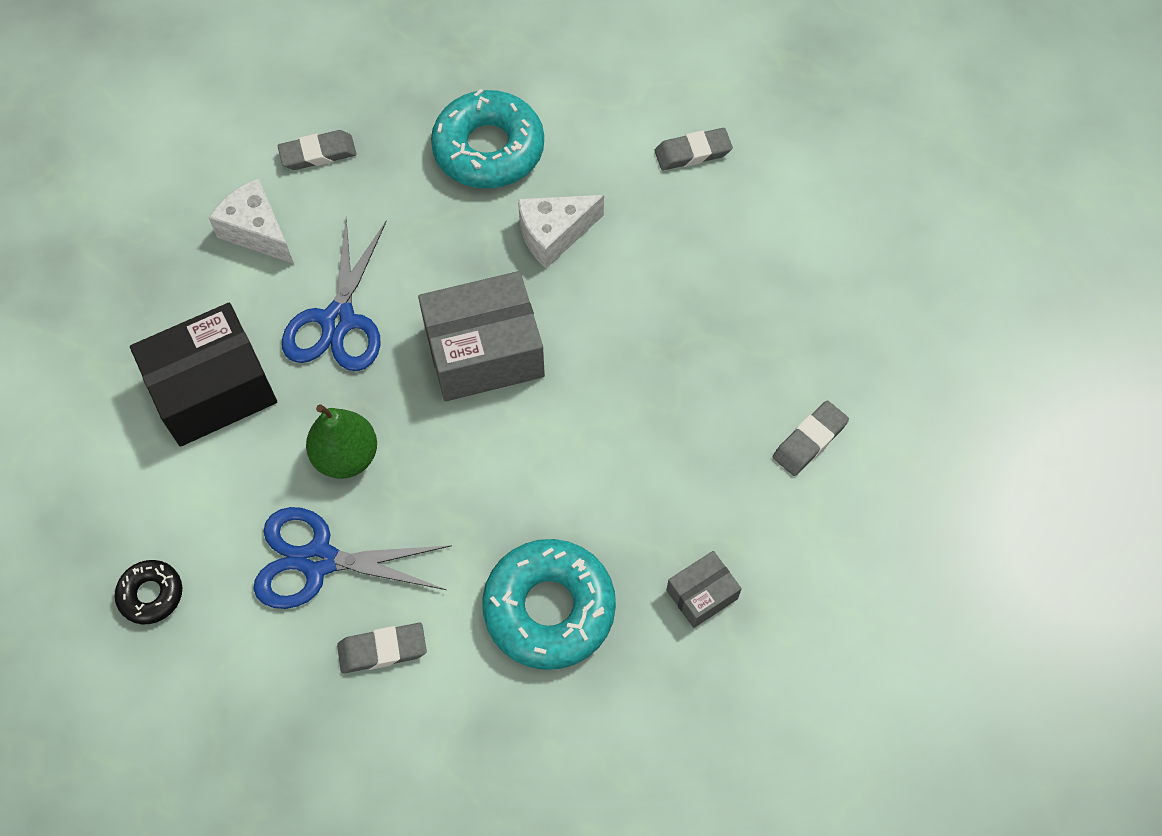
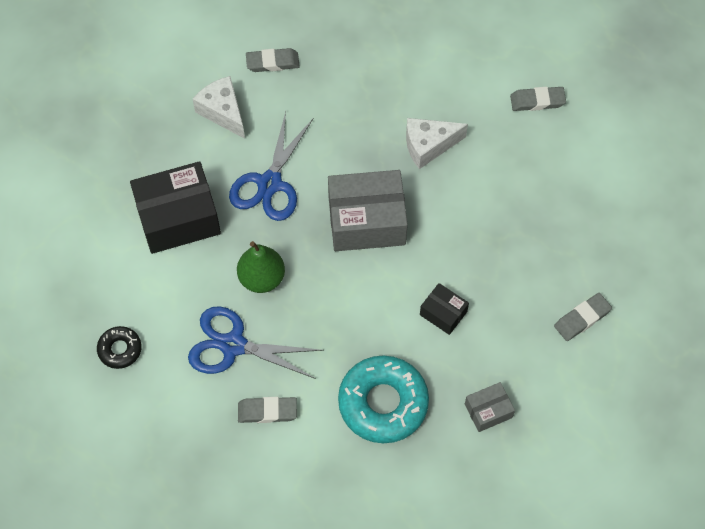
camera: 10 degrees right, 0 degrees up
turquoise donut [431,89,544,189] -> none
none -> black box [420,283,469,335]

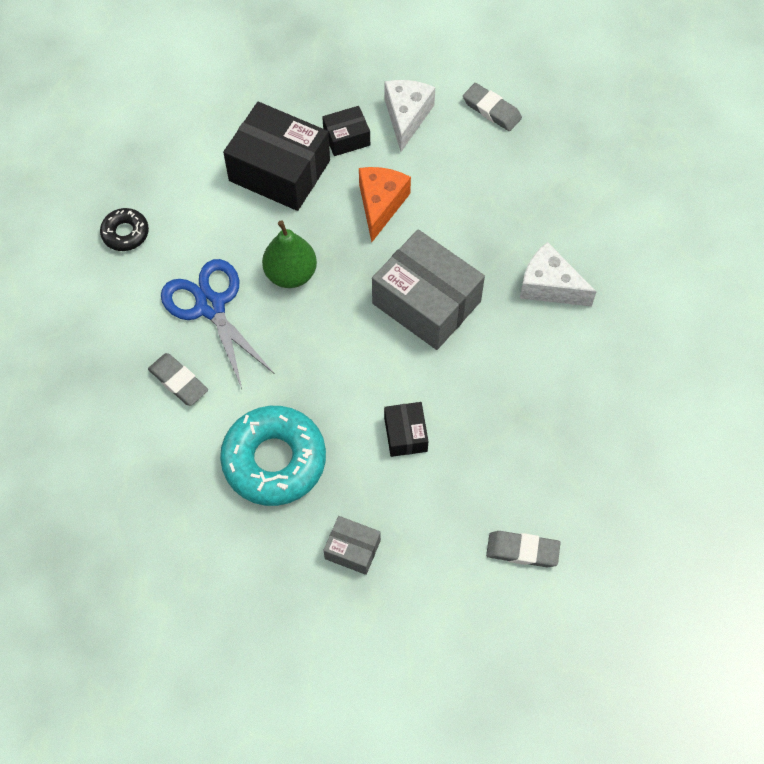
camera: 45 degrees right, 0 degrees up
blue scissors [229,112,313,221] -> orange cheese [359,167,411,242]
grey eraser [510,87,566,111] -> none
none -> black box [322,106,370,156]

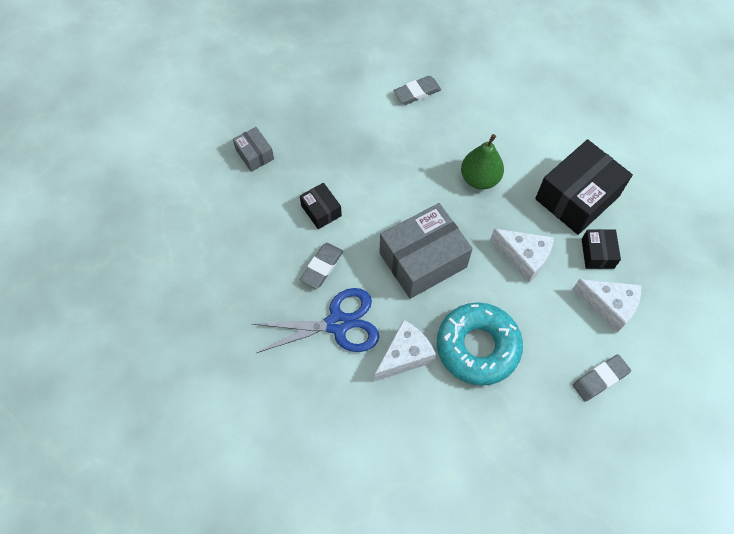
camera: 110 degrees right, 0 degrees up
black donut [100,208,149,251] -> none
blue scissors [161,259,275,389] -> blue scissors moved to [252,288,379,353]
turquoise donut [220,406,326,506] -> turquoise donut moved to [437,302,523,386]
grey box [323,516,381,575] -> grey box turned 75 degrees counterclockwise [233,127,274,172]
orange cheese [359,167,411,242] -> white cheese [490,229,554,283]
black box [384,402,429,457] -> black box turned 45 degrees clockwise [300,183,342,229]
grey eraser [486,531,560,567] -> grey eraser moved to [300,243,343,289]

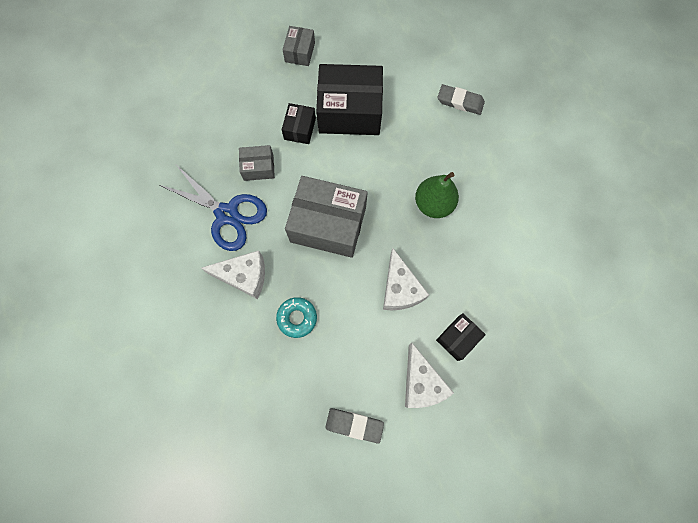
camera: 45 degrees right, 10 degrees up
grey eraser [300,243,343,289] -> grey box [239,145,275,181]
turquoise donut [437,302,523,386] -> turquoise donut [276,297,317,338], size x0.50
black box [535,139,633,235] -> black box moved to [316,64,383,135]

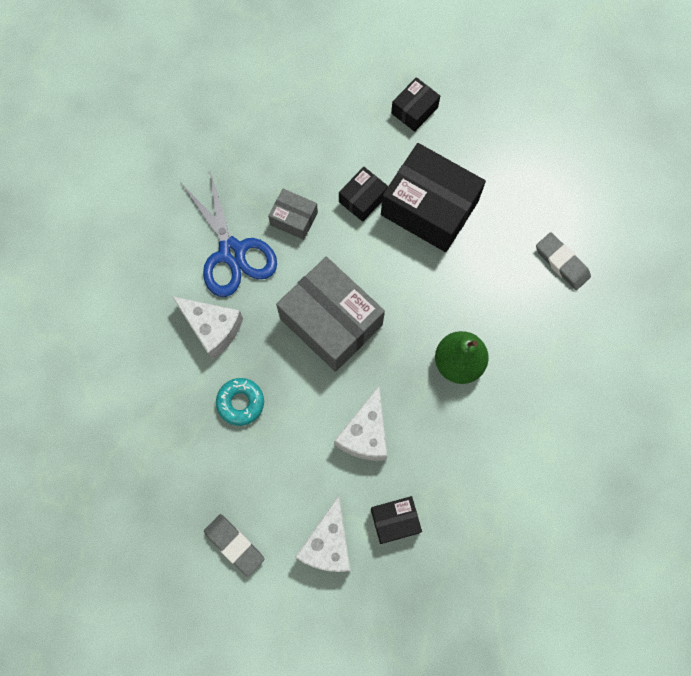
camera: 30 degrees right, 0 degrees up
grey box [283,26,315,66] -> black box [391,77,440,132]

